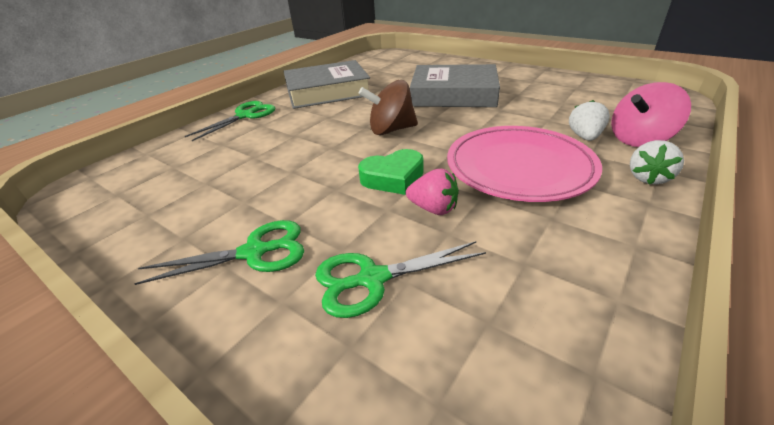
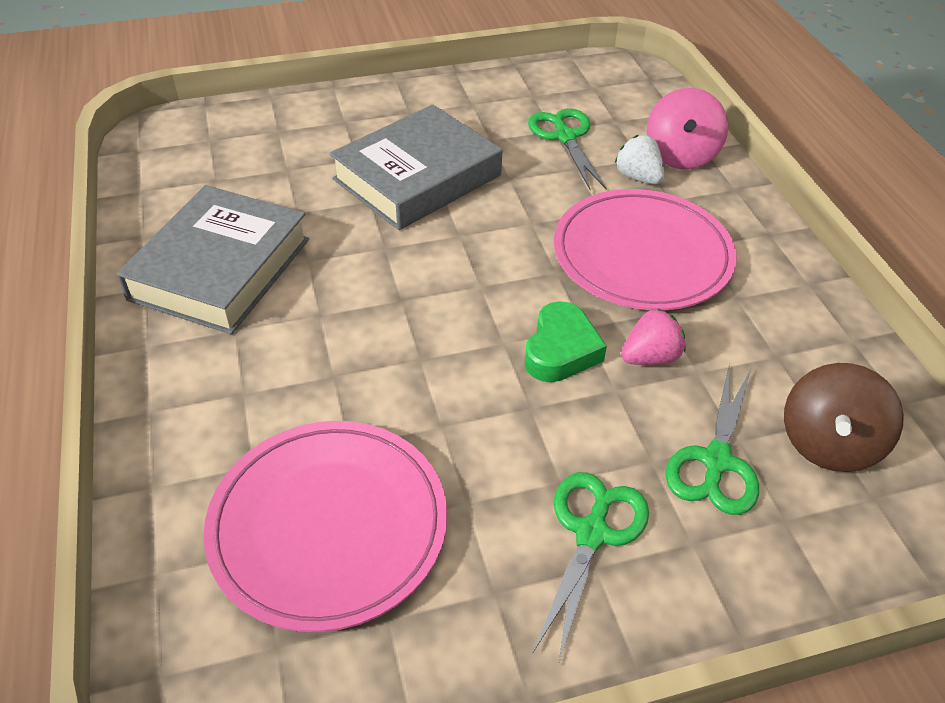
camera: 55 degrees left, 10 degrees up
green scissors [185,101,276,141] -> green scissors moved to [528,108,607,190]
brown spinning top [359,80,418,135] -> brown spinning top moved to [784,363,904,472]
white strawberry [630,140,684,185] -> none
none -> pink plate [203,421,447,632]

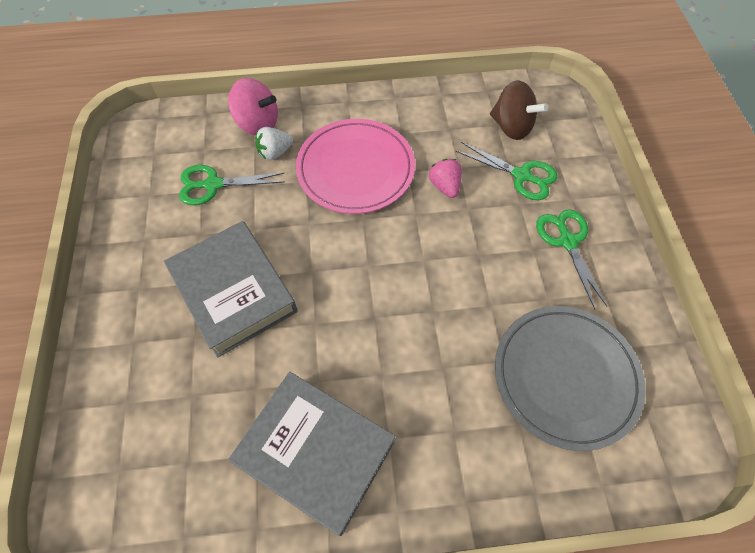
camera: 80 degrees left, 15 degrees up
pink plate [203,421,447,632] -> grey plate [495,306,646,451]
green heart [524,301,607,382] -> none
green scissors [533,472,649,662] -> green scissors turned 45 degrees clockwise [536,209,608,310]

